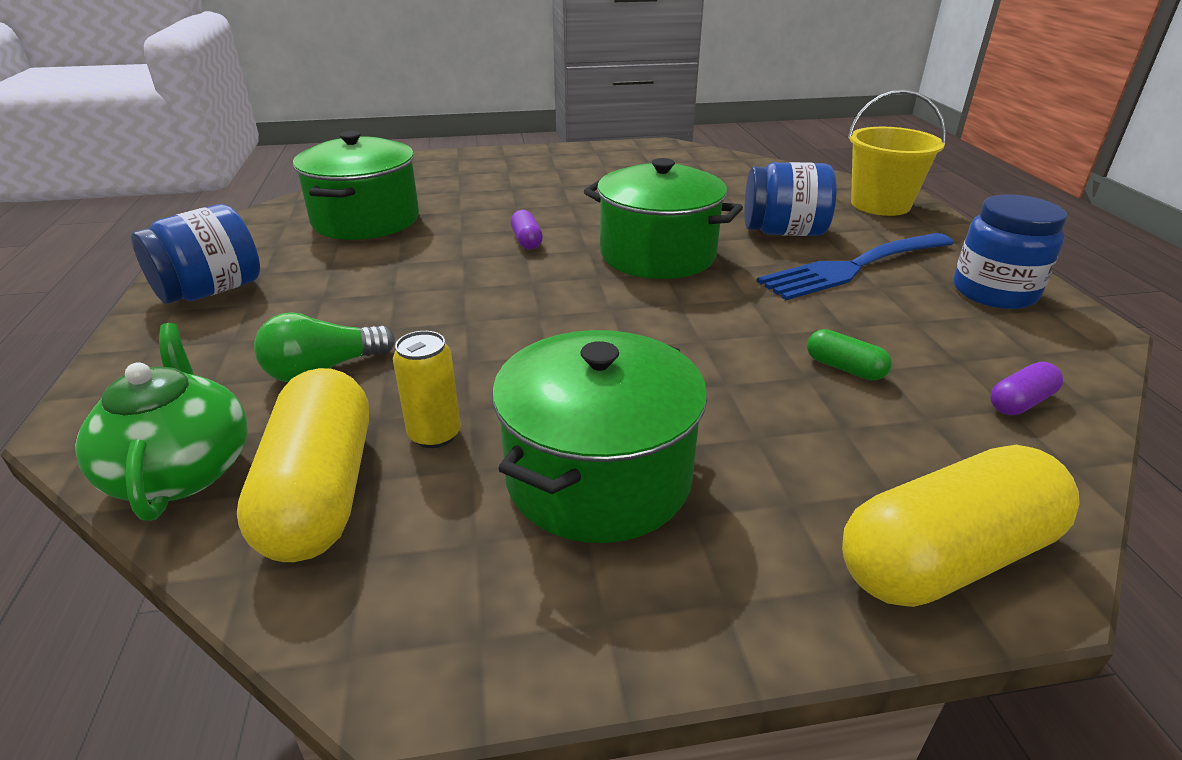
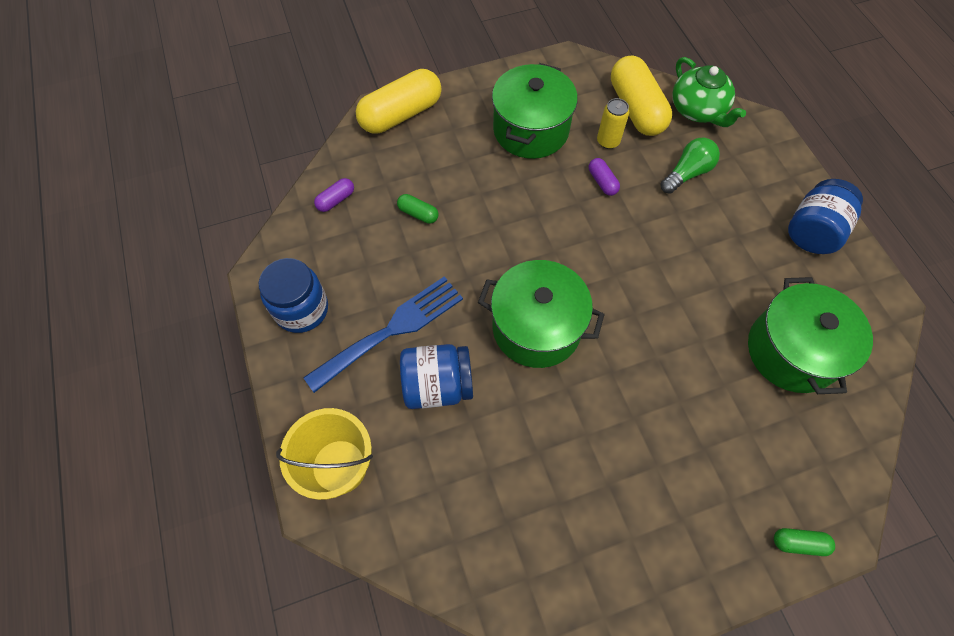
camera: 170 degrees right, 30 degrees up
purple capsule [511,210,543,249] -> purple capsule moved to [589,158,620,196]
none -> green capsule [774,528,835,556]

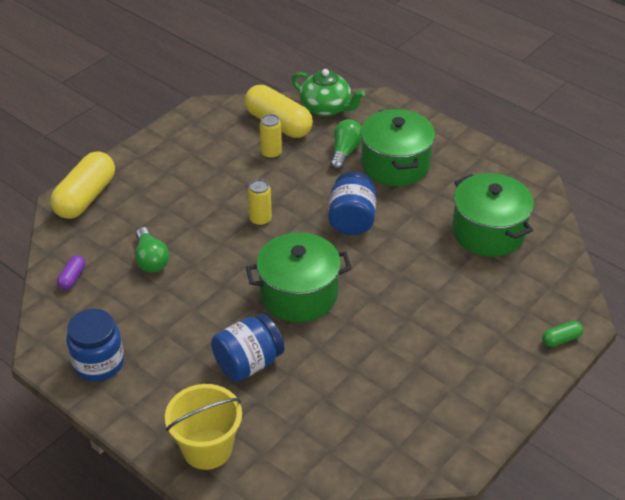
camera: 30 degrees left, 20 degrees down
blue fork [303,276,463,393] -> none
green capsule [397,194,439,224] -> green light bulb [135,227,169,273]
green pot [492,63,578,159] -> green pot moved to [360,109,435,186]
purple capsule [589,158,620,196] -> none
blue jar [788,179,863,254] -> blue jar moved to [328,171,376,235]
none -> yellow can [248,179,272,226]

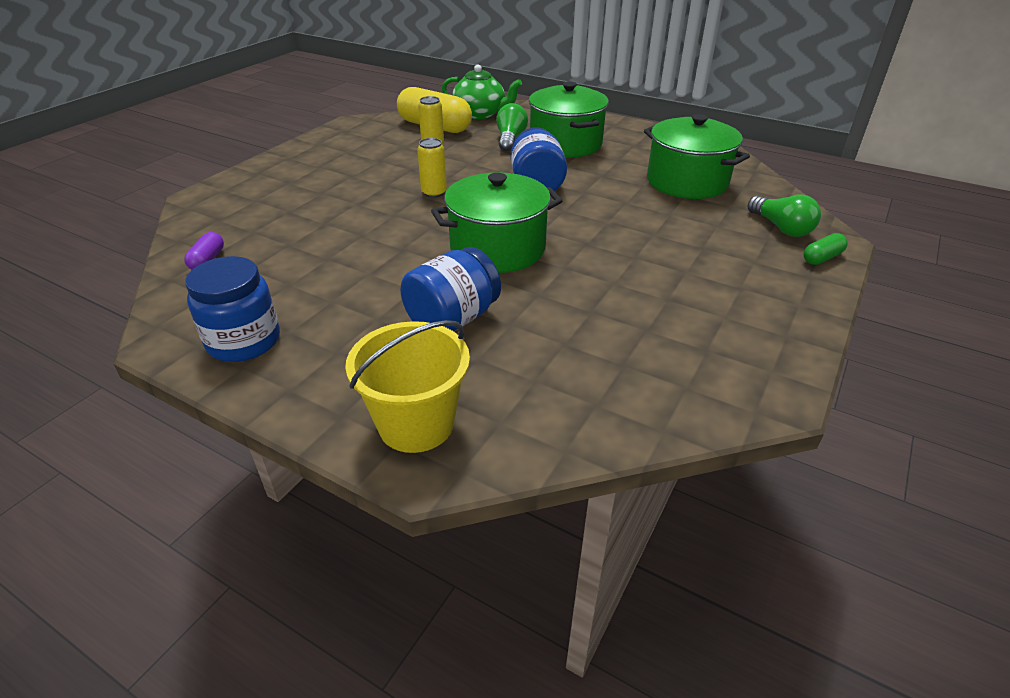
camera: 10 degrees left, 5 degrees down
yellow capsule [50,151,115,219] -> none
green light bulb [135,227,169,273] -> green light bulb moved to [748,194,821,237]

